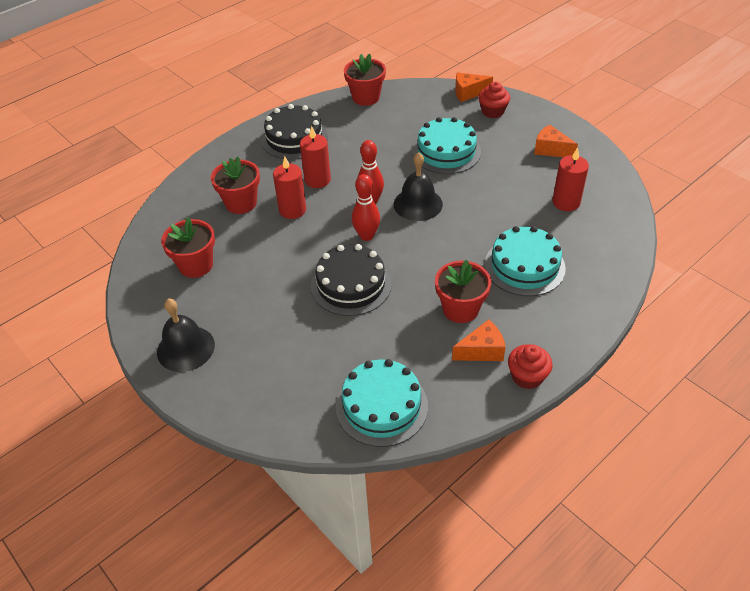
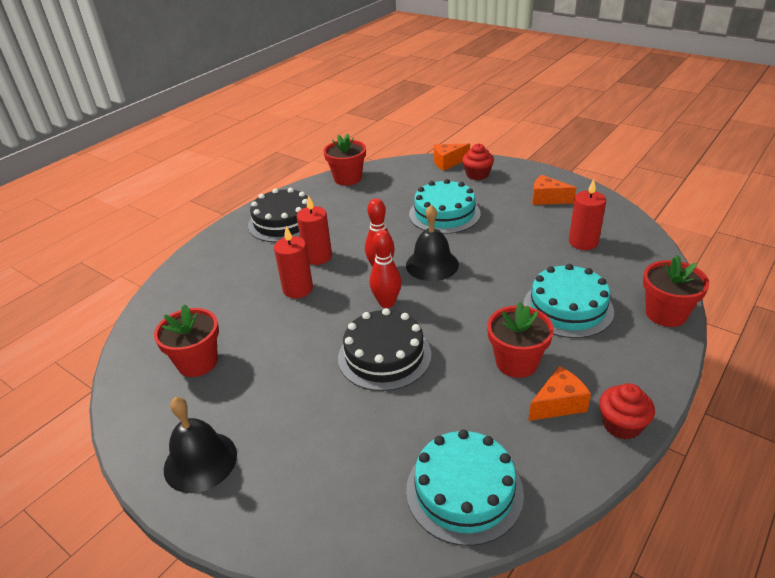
camera: 10 degrees left, 10 degrees down
red flower pot [211,157,260,214] -> red flower pot moved to [643,255,709,327]

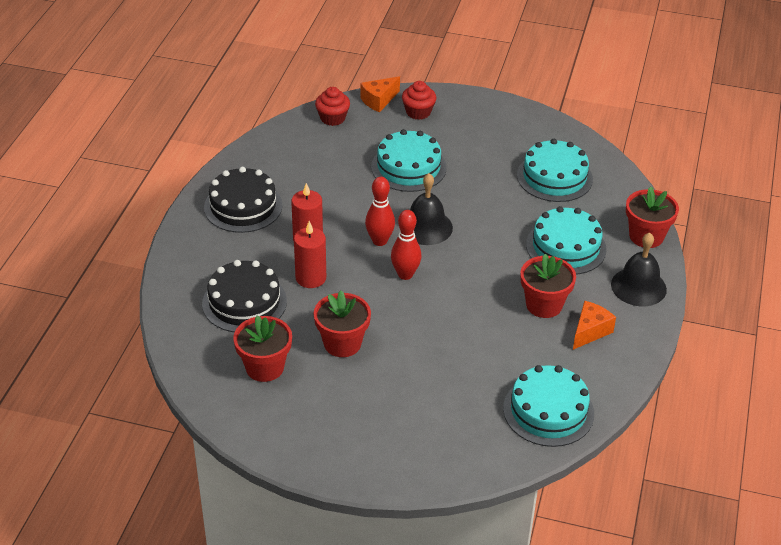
camera: 25 degrees left, 5 degrees up
black bell [164,397,237,493] -> black bell moved to [611,232,667,306]
red flower pot [323,133,366,186] -> red flower pot moved to [314,291,371,357]
black cake [338,308,432,391] -> black cake moved to [202,260,287,332]
orange cheese [532,175,576,205] -> none
red candle [569,179,606,250] -> turquoise cake [517,139,593,202]
red cupcake [599,383,655,440] -> red cupcake moved to [315,87,350,126]

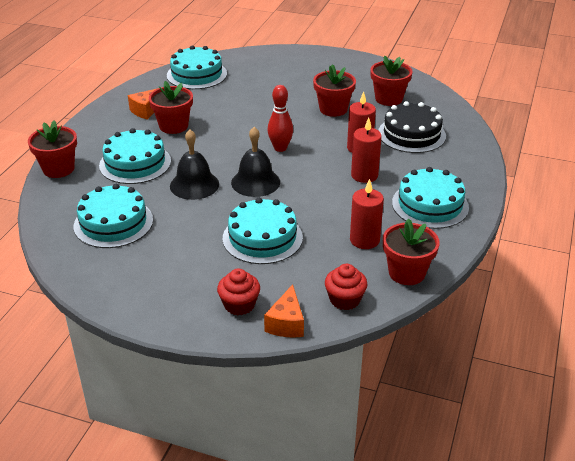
camera: 175 degrees left, 5 degrees down
black cake [204,167,283,233] -> turquoise cake [392,167,469,229]
orange cheese [360,76,400,112] -> orange cheese turned 135 degrees clockwise [264,284,304,337]
red bowling pin [365,177,395,246] -> none
black bell [611,232,667,306] -> black bell moved to [170,129,219,200]
none -> red candle [350,179,384,249]
none -> red flower pot [383,218,440,285]

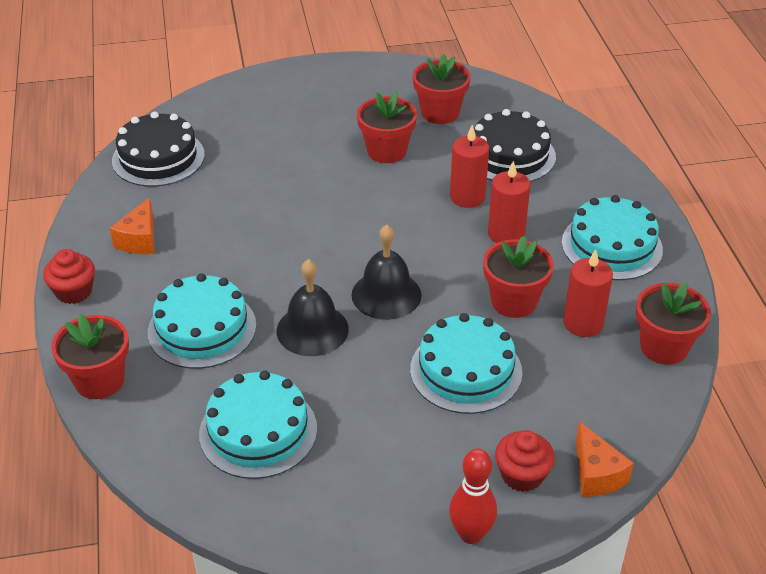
camera: 30 degrees left, 5 degrees up
red flower pot [149,81,193,134] -> red flower pot moved to [483,236,554,318]
turquoise cake [167,46,227,89] -> black cake [112,112,205,187]
red bowling pin [268,85,293,152] -> red bowling pin moved to [449,449,497,544]
red cupcake [325,264,368,310] -> red cupcake moved to [43,249,95,304]

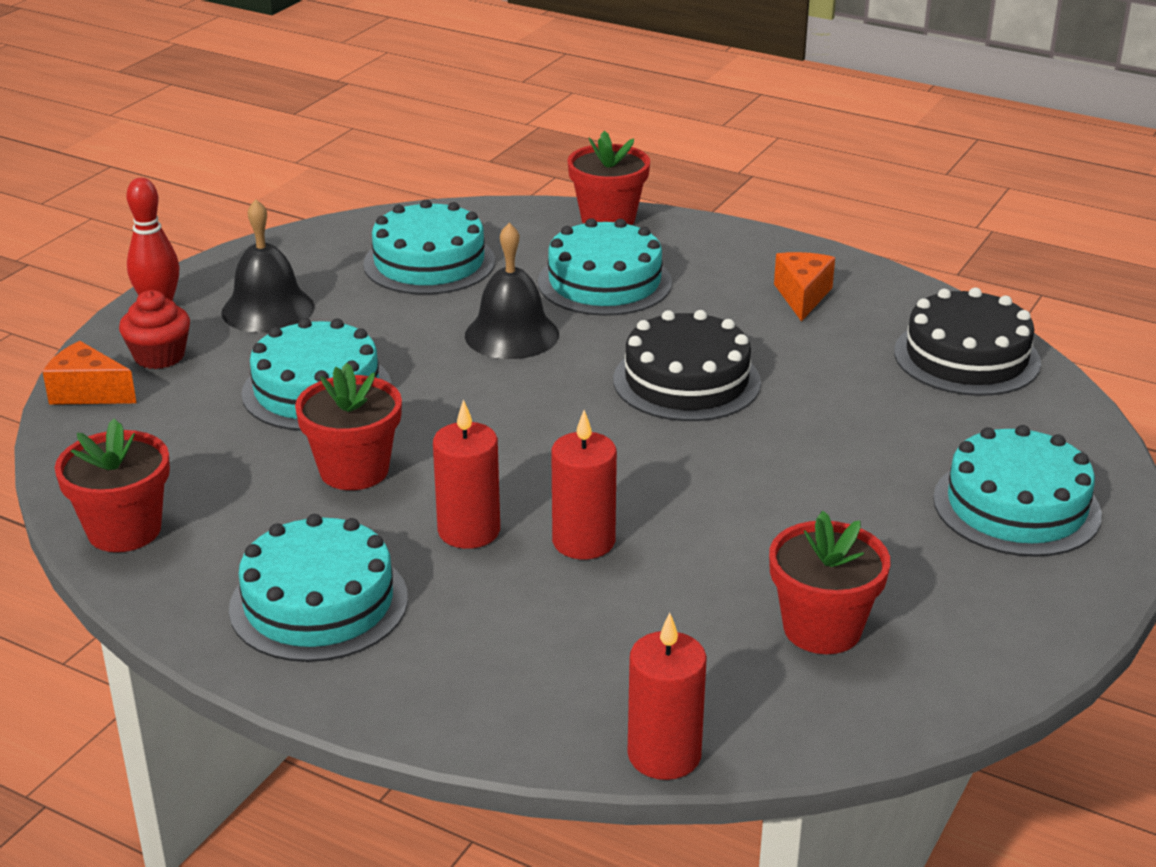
camera: 130 degrees right, 10 degrees down
red cupcake [43,249,95,304] -> none
orange cheese [110,198,155,254] -> orange cheese turned 45 degrees clockwise [774,252,835,322]
black bell [351,224,422,320] -> black bell moved to [221,199,315,333]
red flower pot [357,92,417,163] -> none
black cake [474,109,556,182] -> black cake moved to [613,310,761,421]
red candle [563,249,613,337] -> red candle moved to [627,613,707,780]
none -> turquoise cake [933,425,1102,557]

